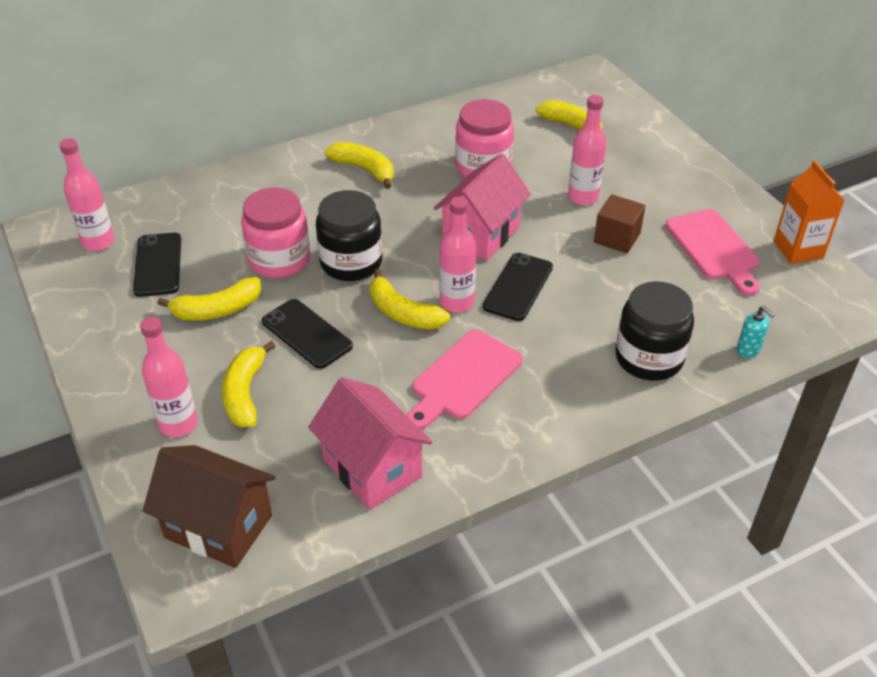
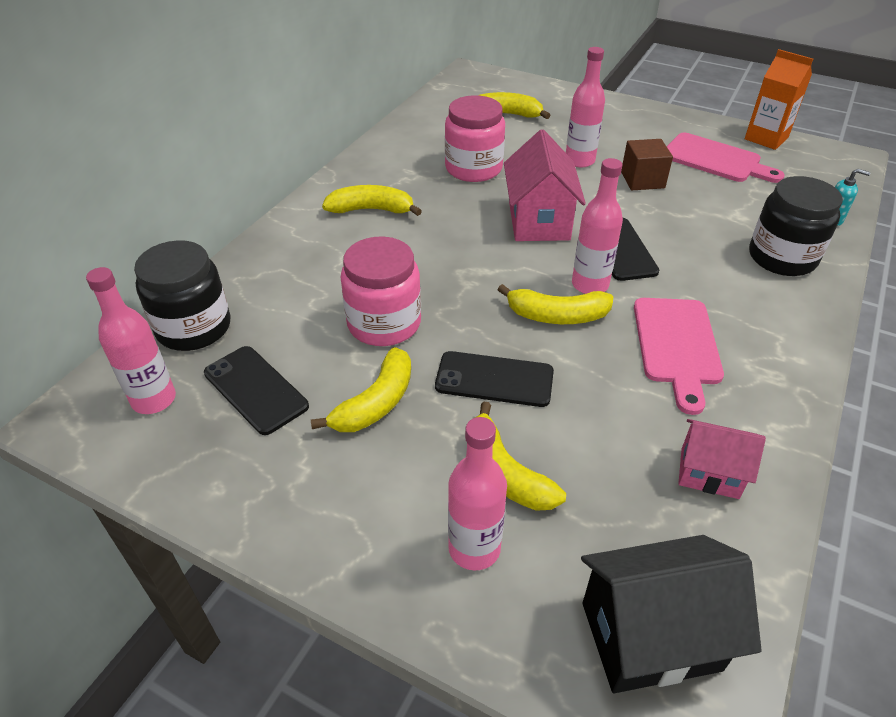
camera: 35 degrees left, 0 degrees up
brown house [143,445,276,568] -> black house [581,535,762,693]
pink house [308,377,432,510] -> pink house [678,419,766,499], size x0.61
black jar [316,190,382,281] -> black jar moved to [134,240,231,351]

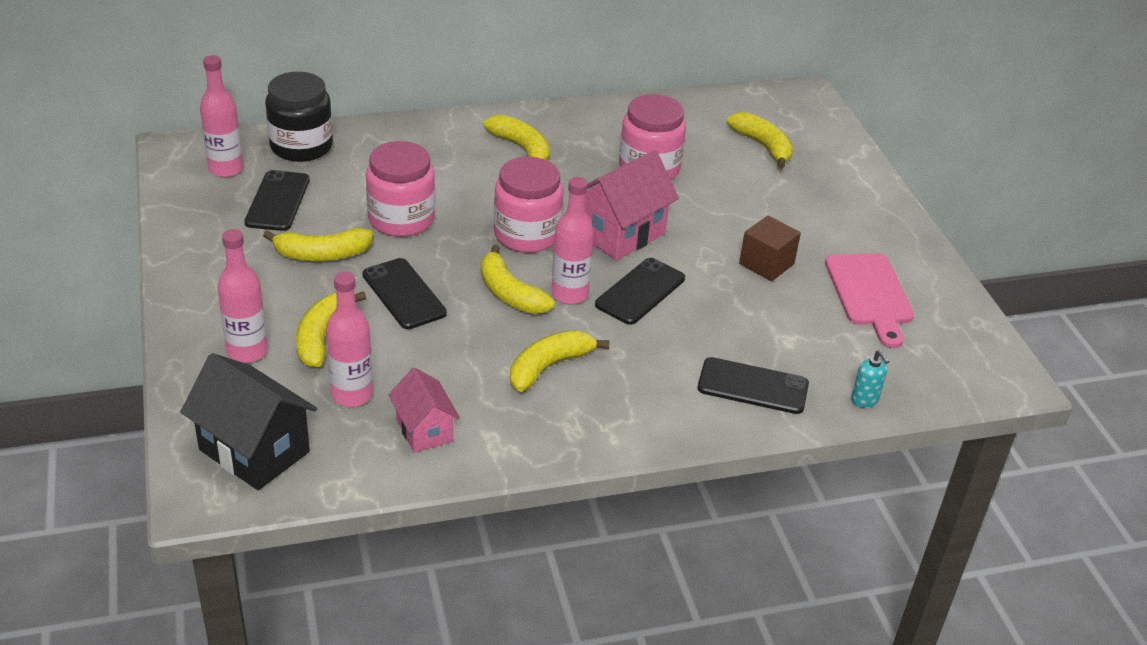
camera: 45 degrees right, 5 degrees down
pink bottle [566,47,605,167] -> pink bottle moved to [326,272,373,407]
pink cutting board [634,298,724,415] -> yellow banana [510,330,610,392]
orange carton [745,49,813,150] -> none
black jar [749,176,843,276] -> black phone [697,357,809,414]
none -> pink jar [494,157,563,253]

